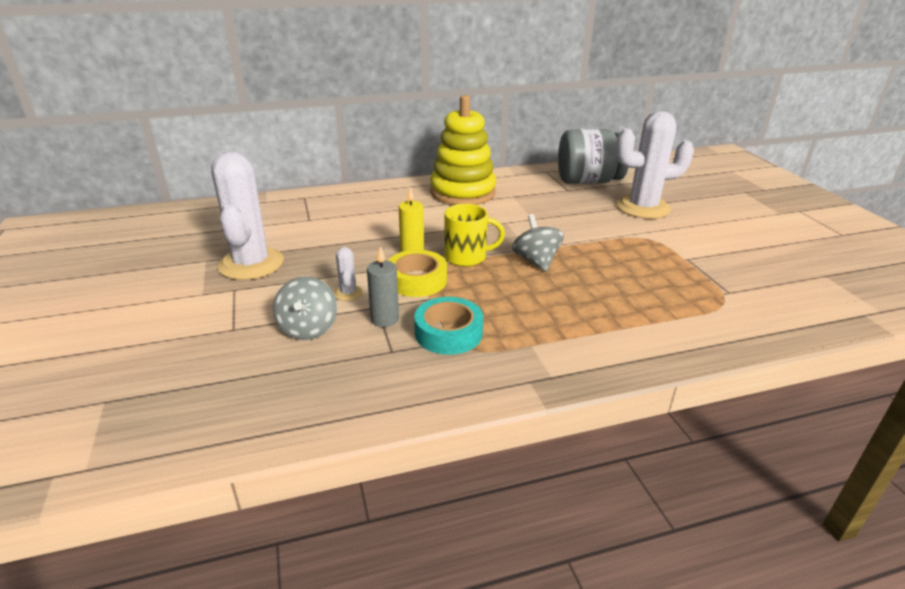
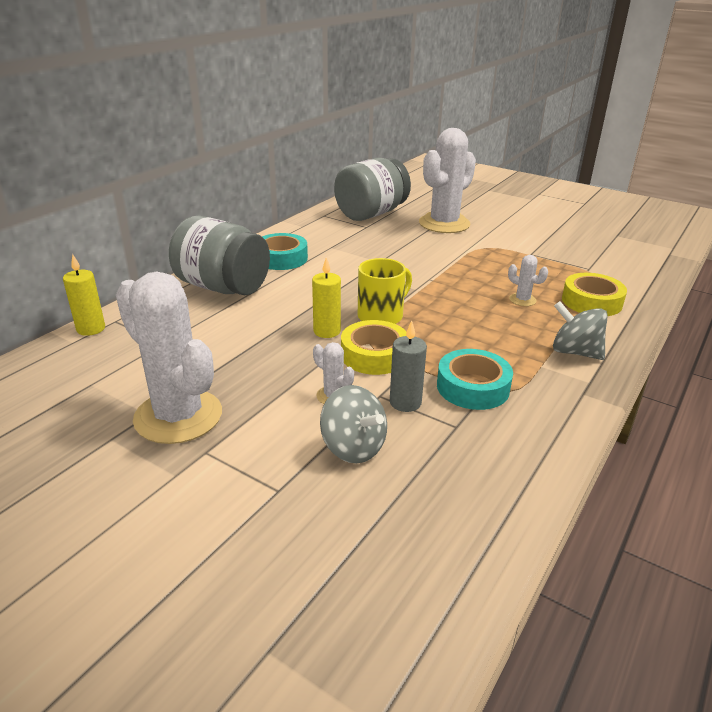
camera: 40 degrees left, 0 degrees up
yellow stacking toy [430,95,496,205] -> turquoise tape [262,233,308,270]
grey spinning top [512,214,564,272] -> grey spinning top moved to [553,301,608,360]
none -> yellow candle [63,254,105,336]
none -> grey jar [169,215,270,295]
none -> white cactus [508,255,548,306]
none -> yellow tape [562,273,627,316]

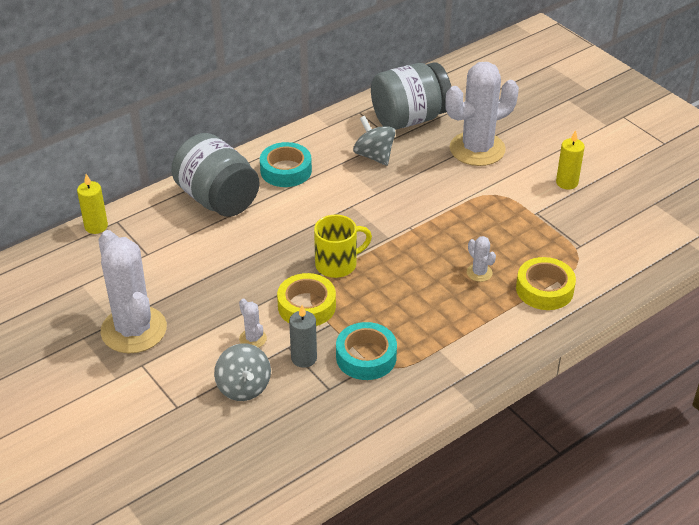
camera: 20 degrees right, 10 degrees up
yellow candle [312,257,341,338] -> yellow candle moved to [556,130,585,190]
grey spinning top [553,301,608,360] -> grey spinning top moved to [353,116,396,166]

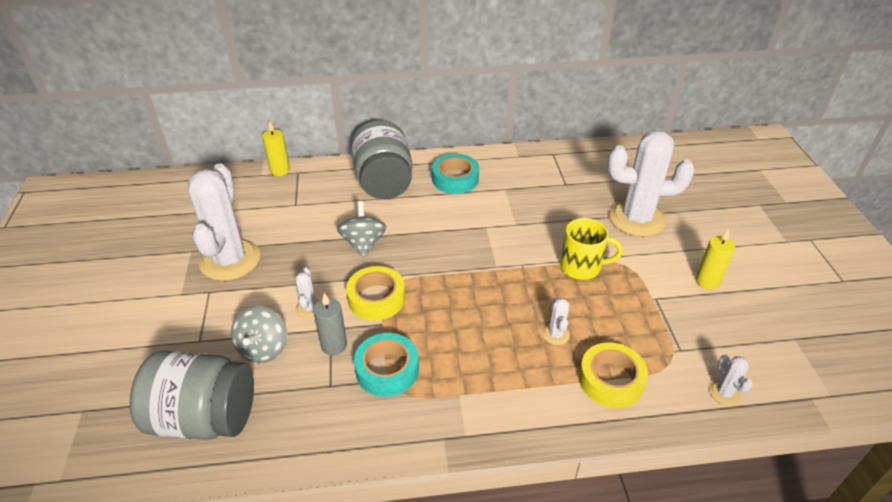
camera: 30 degrees right, 0 degrees up
yellow mug [314,214,372,278] -> yellow mug moved to [560,218,623,280]
grey spinning top [353,116,396,166] -> grey spinning top moved to [337,201,387,258]
grey jar [371,62,451,130] -> grey jar moved to [130,350,254,440]
none -> white cactus [709,355,753,406]

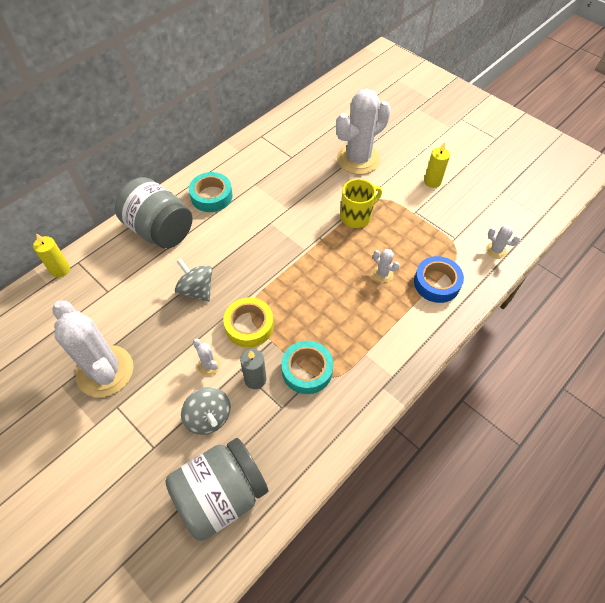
camera: 40 degrees left, 15 degrees up
yellow tape [579,342,648,408] -> blue tape [414,256,464,303]

